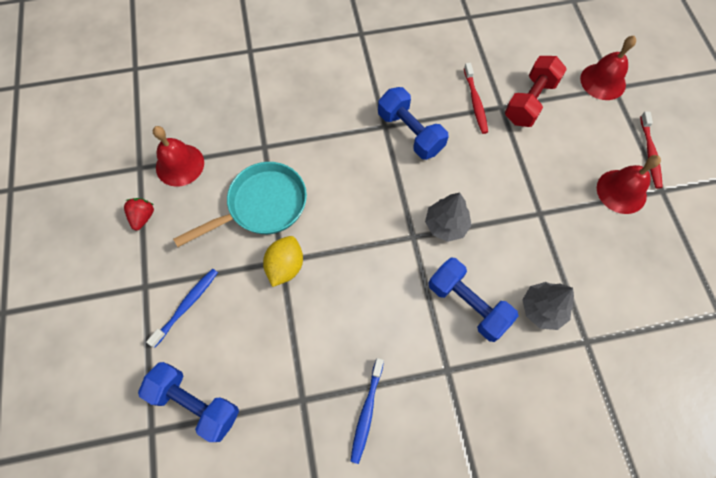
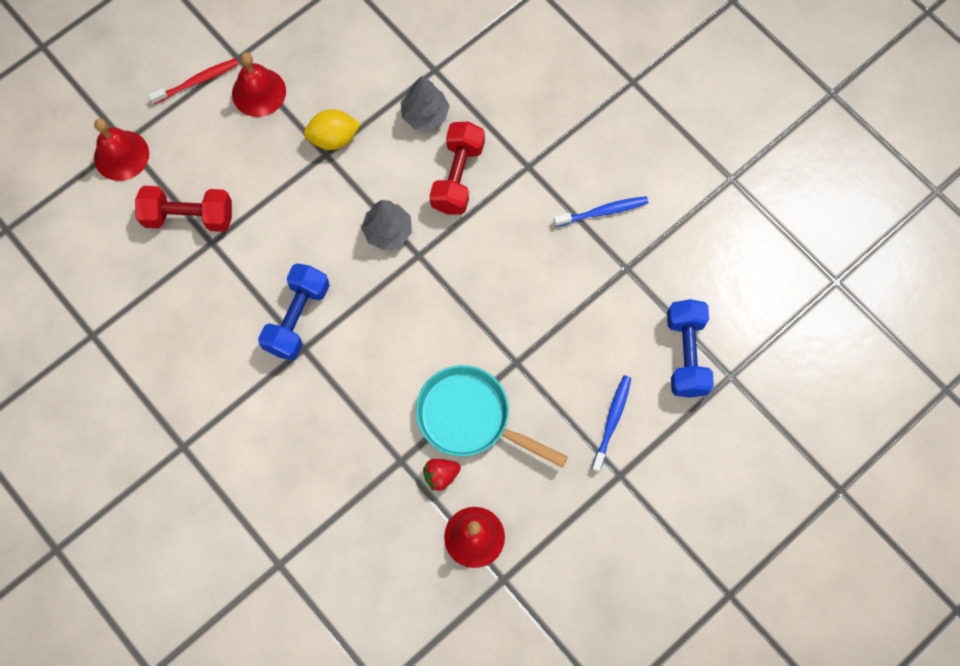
camera: 120 degrees left, 5 degrees up
red strawberry [124,198,154,231] -> red strawberry moved to [423,459,461,491]
blue toothbrush [146,269,218,347] -> blue toothbrush turned 105 degrees clockwise [591,375,631,472]
yellow lemon [263,236,303,287] -> yellow lemon moved to [304,109,361,150]
blue dumbbell [428,257,519,342] -> red dumbbell [430,122,485,214]
red toothbrush [464,63,488,134] -> none

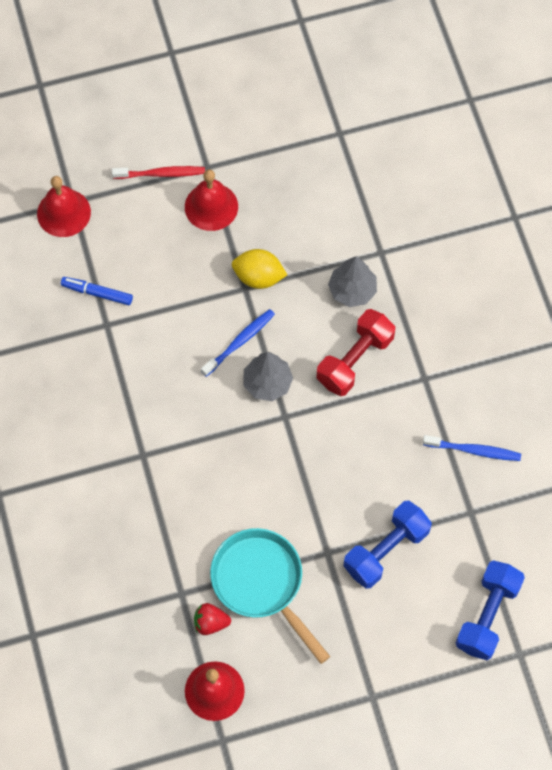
camera: 25 degrees right, 5 degrees down
red dumbbell [135,186,232,232] -> blue marker [61,277,133,305]
blue dumbbell [258,263,330,361] -> blue dumbbell moved to [343,501,432,589]
blue toothbrush [591,375,631,472] -> blue toothbrush moved to [201,309,275,377]

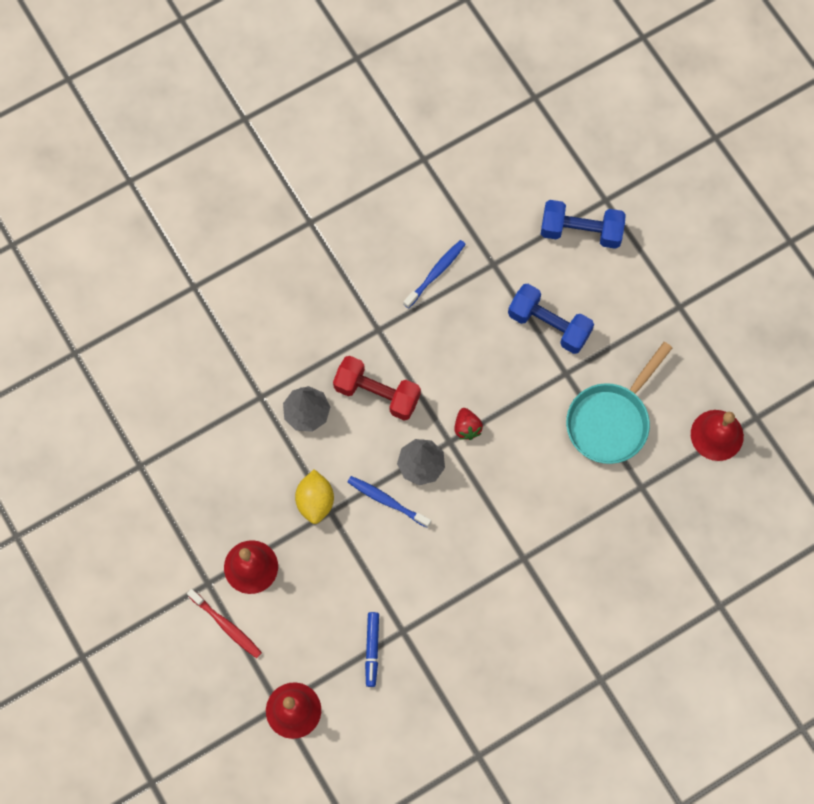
camera: 105 degrees left, 5 degrees up
red toothbrush [112,166,205,179] -> red toothbrush turned 150 degrees clockwise [187,589,262,658]
red strawberry [194,603,231,635] -> red strawberry moved to [454,408,483,440]
blue toothbrush [423,435,521,461] -> blue toothbrush turned 45 degrees clockwise [404,240,466,308]

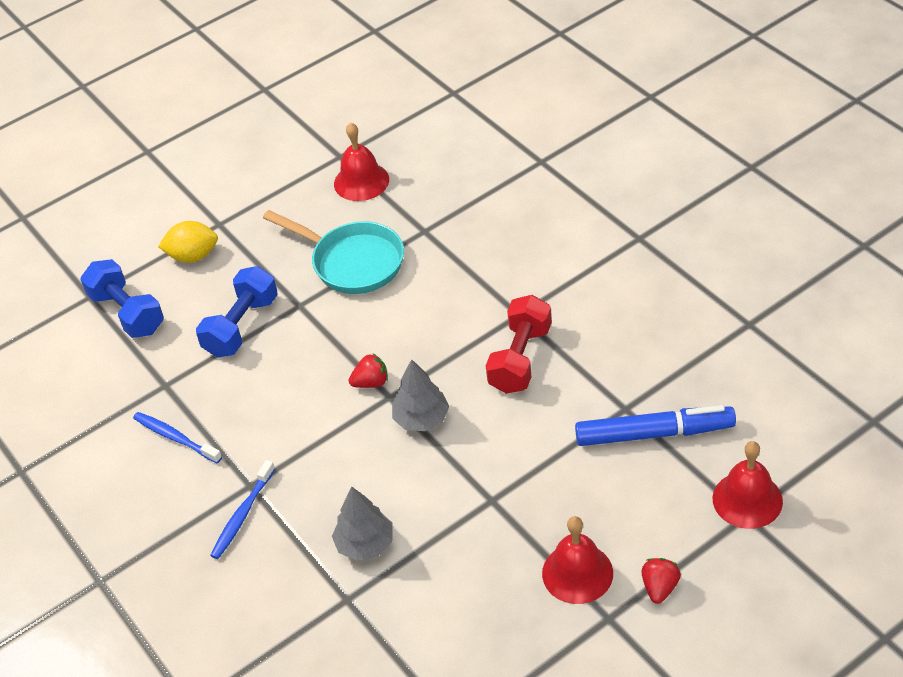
camera: 90 degrees left, 25 degrees down
red toothbrush [187,589,262,658] -> red strawberry [641,558,681,604]
yellow lemon [295,469,334,524] -> yellow lemon moved to [158,221,218,263]
red dumbbell [333,356,421,420] -> red dumbbell moved to [486,295,552,394]
blue toothbrush [348,476,431,528] -> blue toothbrush moved to [210,460,275,559]
blue marker [365,612,379,687] -> blue marker [575,405,736,446], size x1.78
blue dumbbell [541,200,626,249] -> blue dumbbell turned 45 degrees counterclockwise [80,259,164,338]

